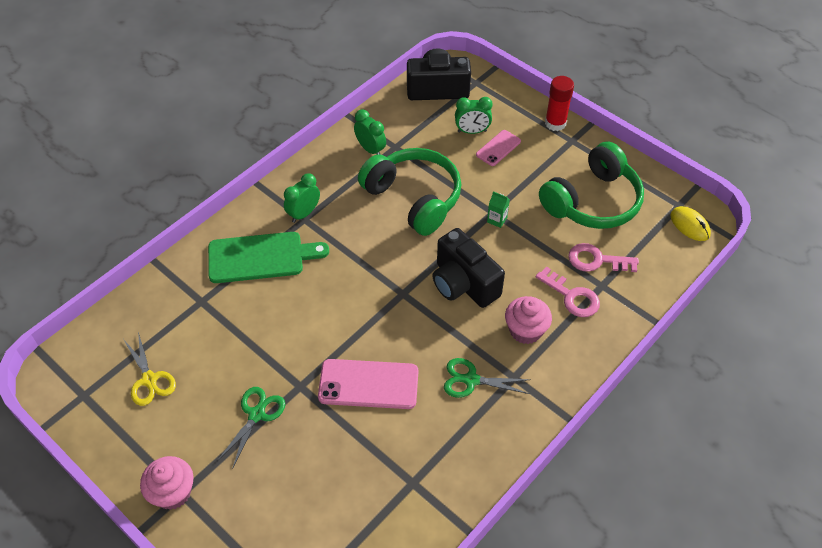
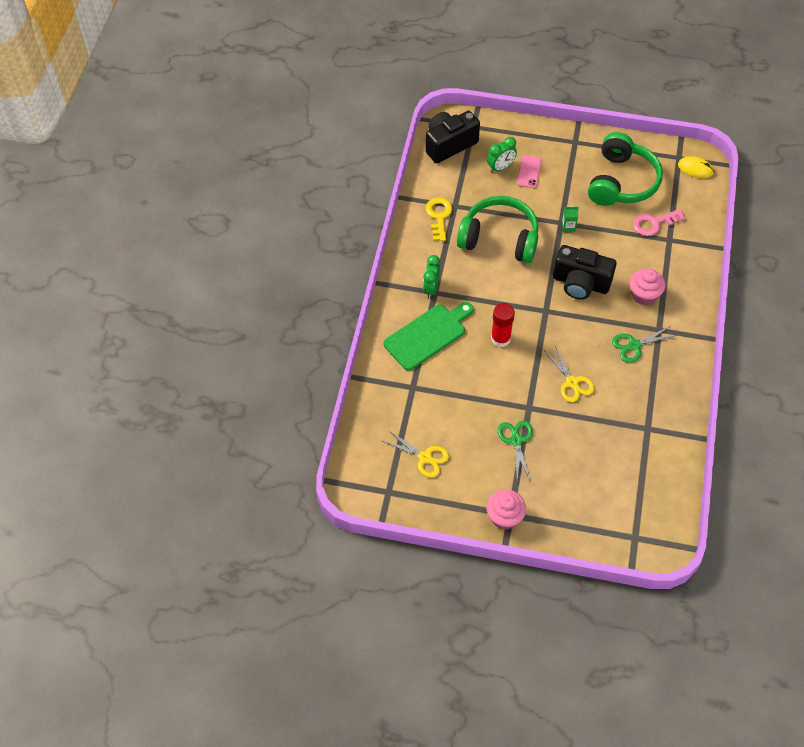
camera: 30 degrees left, 5 degrees up
pink phone [318,359,418,409] -> yellow scissors [545,346,595,402]
green clock [354,109,386,155] -> yellow key [426,197,452,241]
pink key [536,266,600,317] -> none
red glue stick [545,76,574,131] -> red glue stick moved to [491,303,515,347]

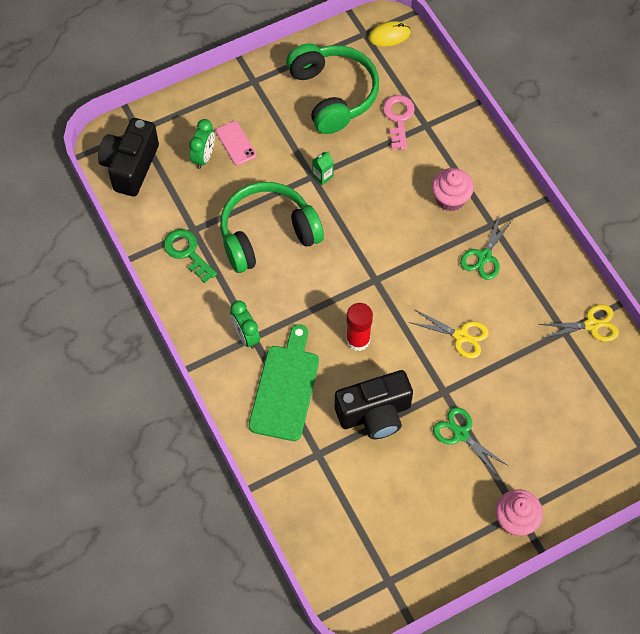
camera: 40 degrees left, 5 degrees up
yellow scissors [383,430,449,478] -> yellow scissors moved to [538,304,619,342]
yellow key [426,197,452,241] -> green key [164,229,217,283]
black camera [553,245,617,300] -> black camera moved to [335,370,413,439]
pink key [633,209,685,236] -> pink key turned 150 degrees clockwise [383,95,415,150]

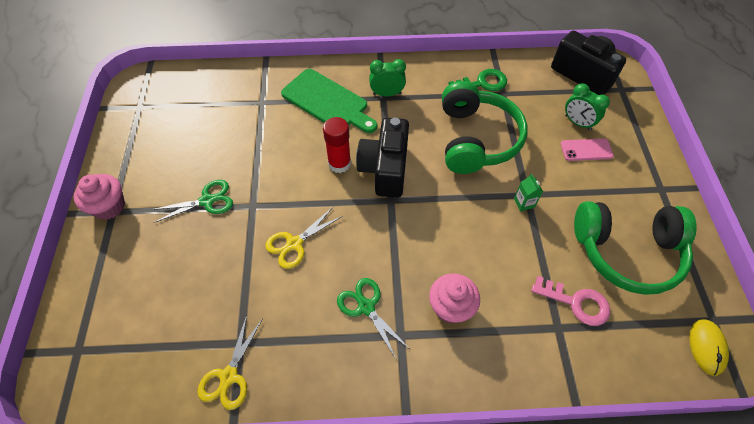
camera: 115 degrees right, 5 degrees down
black camera [335,370,413,439] -> black camera moved to [356,118,409,198]

